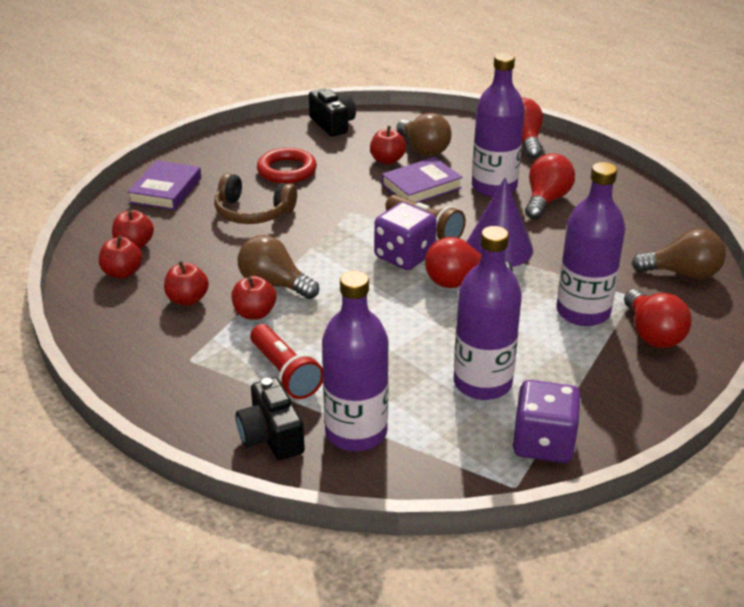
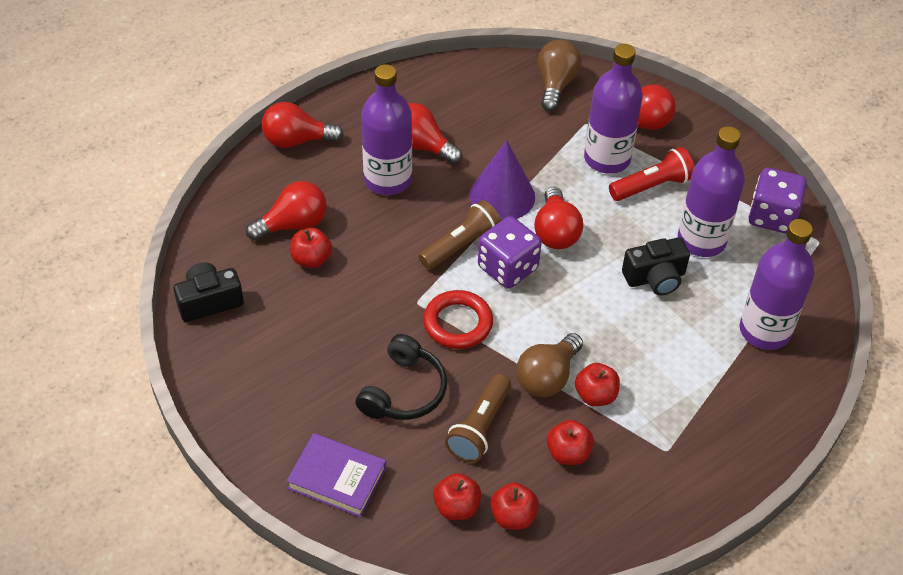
camera: 85 degrees left, 15 degrees up
brown headphones [214,173,297,224] -> black headphones [355,334,447,420]
black camera [236,377,305,460] -> black camera moved to [622,237,690,295]
red flashlight [250,324,323,399] -> red flashlight moved to [609,147,694,201]
red ring [257,148,317,184] -> red ring moved to [423,290,493,349]
purple book [382,157,463,203] -> none
brown light bulb [396,113,451,156] -> red light bulb [246,181,327,241]
none -> brown flashlight [445,374,511,462]

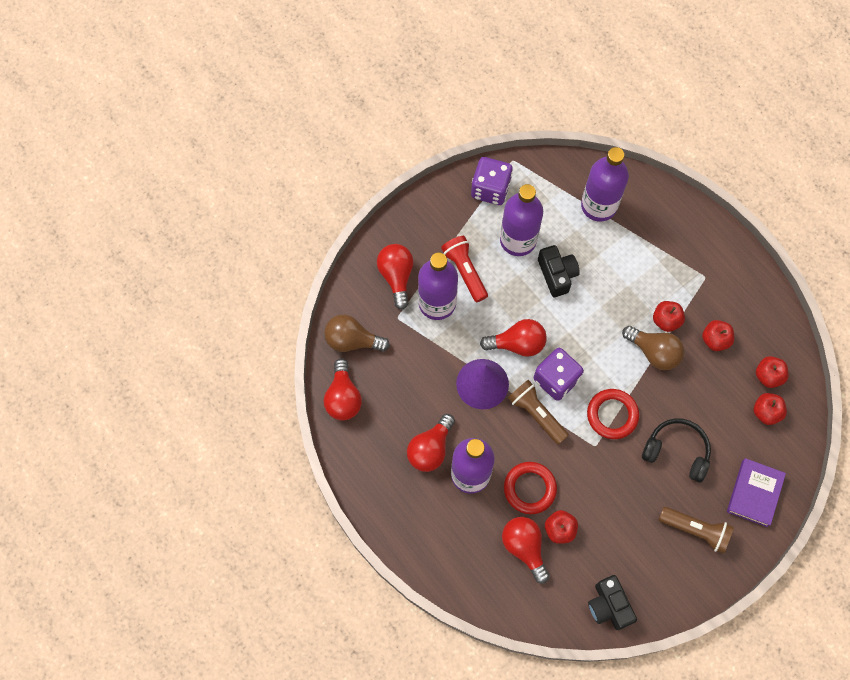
camera: 90 degrees left, 20 degrees up
red light bulb [262,102,344,148] -> red light bulb moved to [324,359,362,420]
brown flashlight [445,374,511,462] -> brown flashlight moved to [659,507,734,554]
none -> red ring [504,462,557,514]

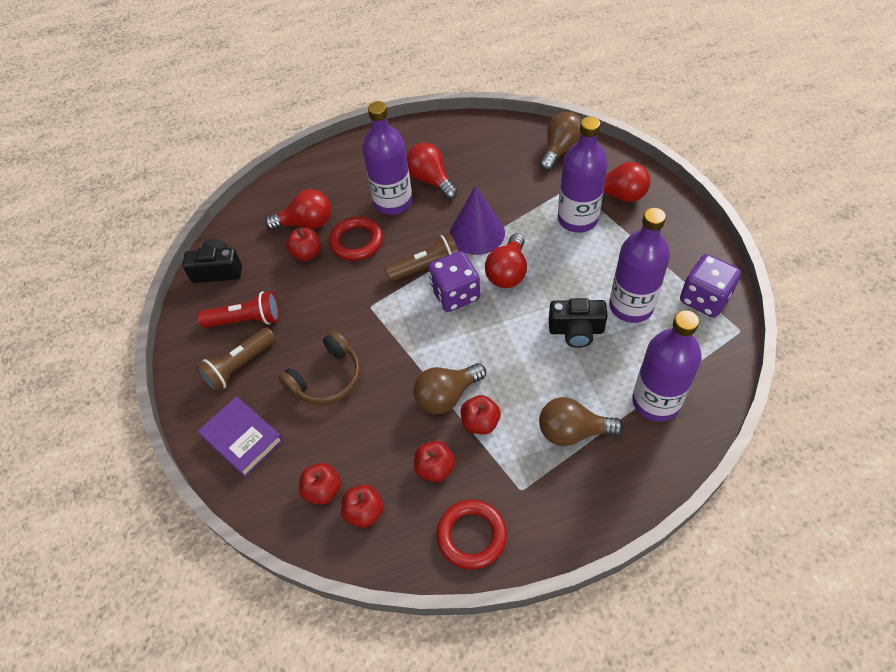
camera: 115 degrees right, 15 degrees down
red light bulb [324,359,362,420] -> none
red flashlight [441,236,488,302] -> red flashlight moved to [198,291,279,328]
red ring [587,389,639,439] -> red ring moved to [436,500,507,569]
black headphones [642,418,711,483] -> brown headphones [278,331,361,405]
none -> brown light bulb [539,397,623,446]

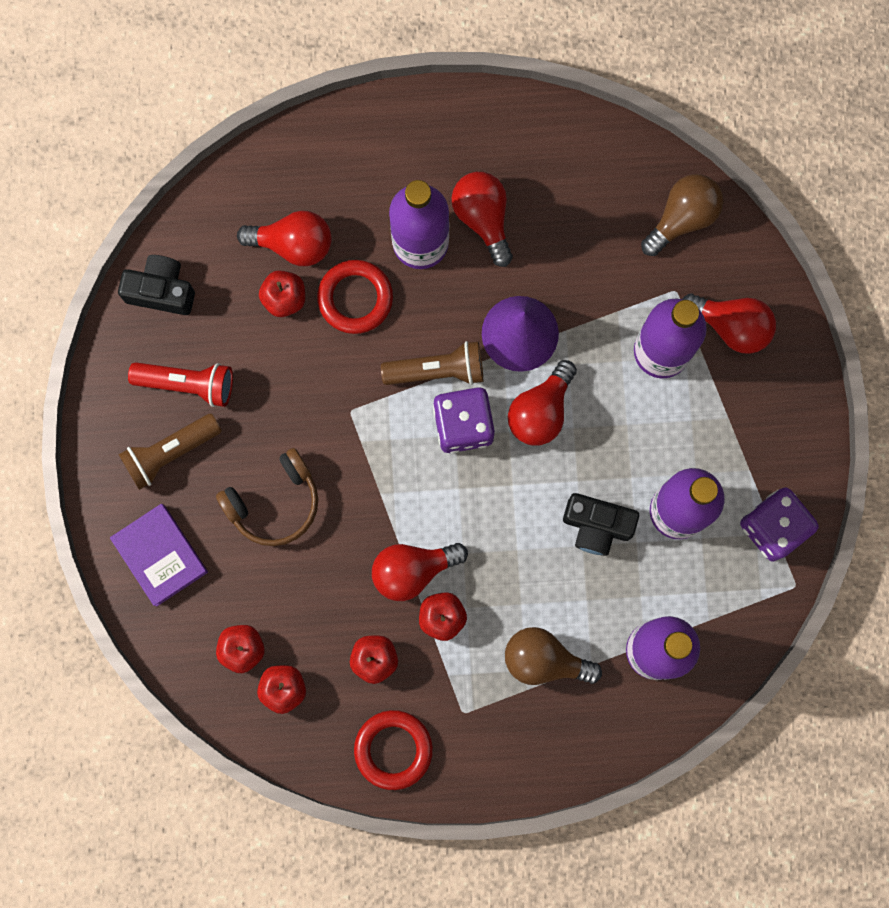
camera: 10 degrees right, 25 degrees up
brown light bulb [413,363,486,414] -> red light bulb [372,543,468,601]

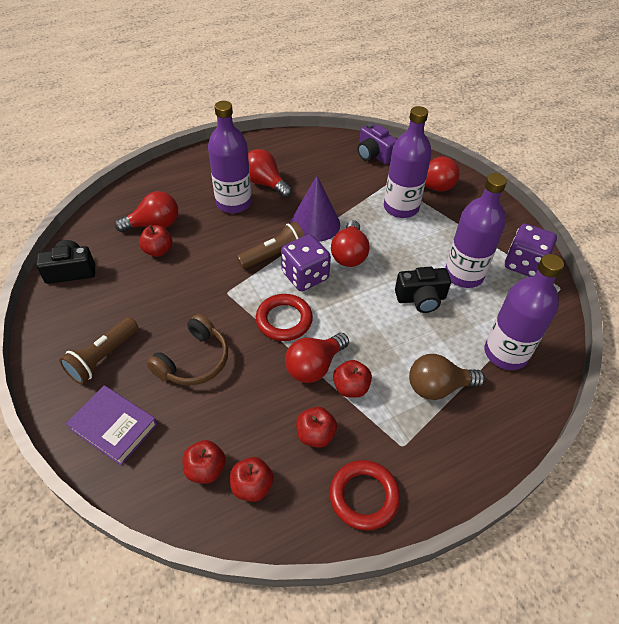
camera: 25 degrees left, 30 degrees down
red flashlight [128,362,233,407] -> none
red ring [317,260,393,334] -> red ring moved to [256,294,313,341]
brown light bulb [641,174,724,256] -> purple camera [357,123,397,164]

